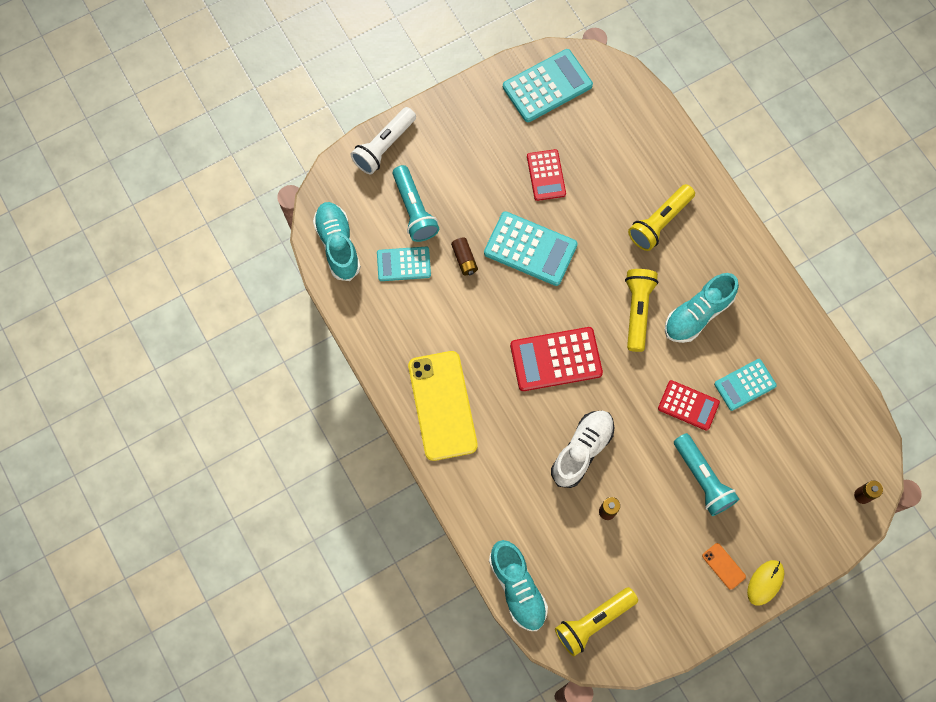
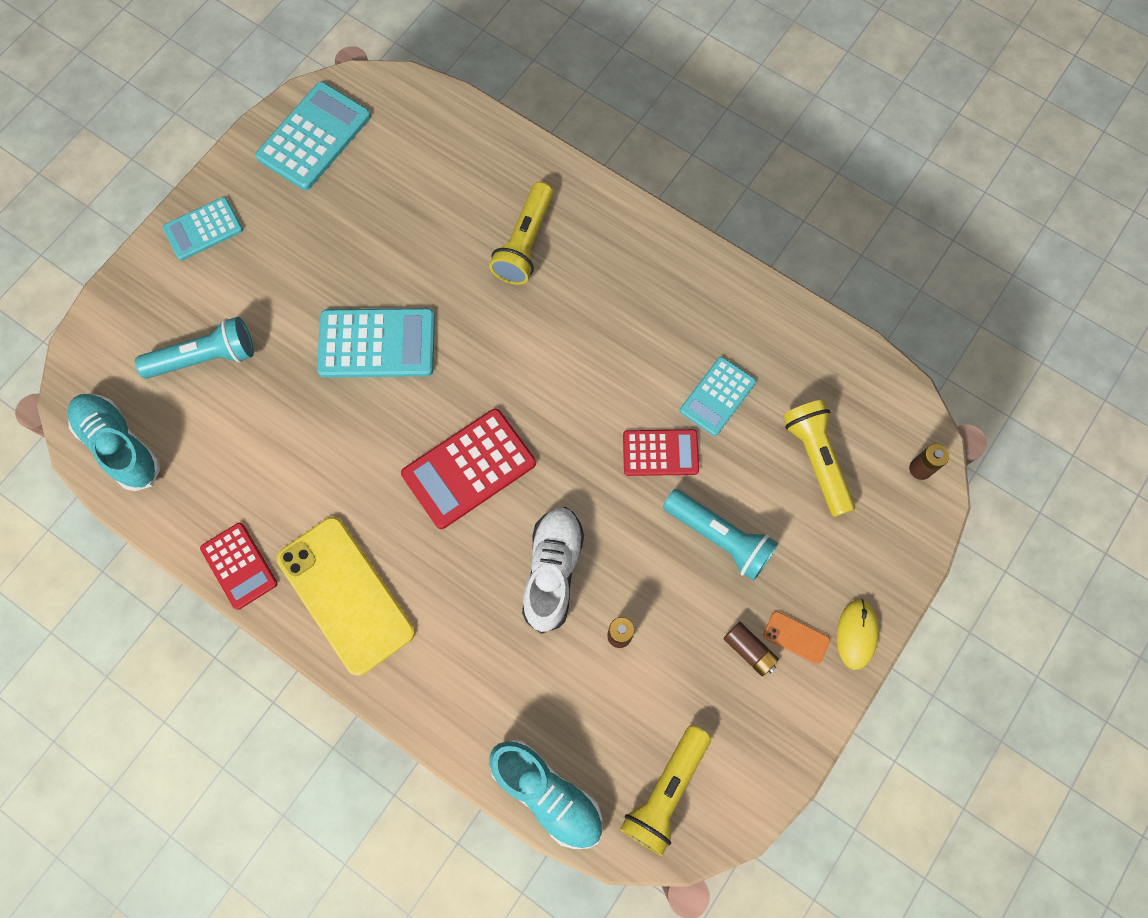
camera: 25 degrees left, 0 degrees up
white flashlight [351,107,416,174] -> none
turquoise calculator [377,247,431,281] -> turquoise calculator moved to [162,197,243,261]
turquoise flashlight [393,165,439,242] -> turquoise flashlight turned 60 degrees counterclockwise [135,317,254,379]
brown battery [451,237,478,275] -> brown battery moved to [724,622,779,676]
red calculator [527,149,566,201] -> red calculator moved to [200,523,278,610]
yellow flashlight [625,269,658,352] -> yellow flashlight moved to [783,400,855,517]
turquoise shoe [665,273,739,343] -> none

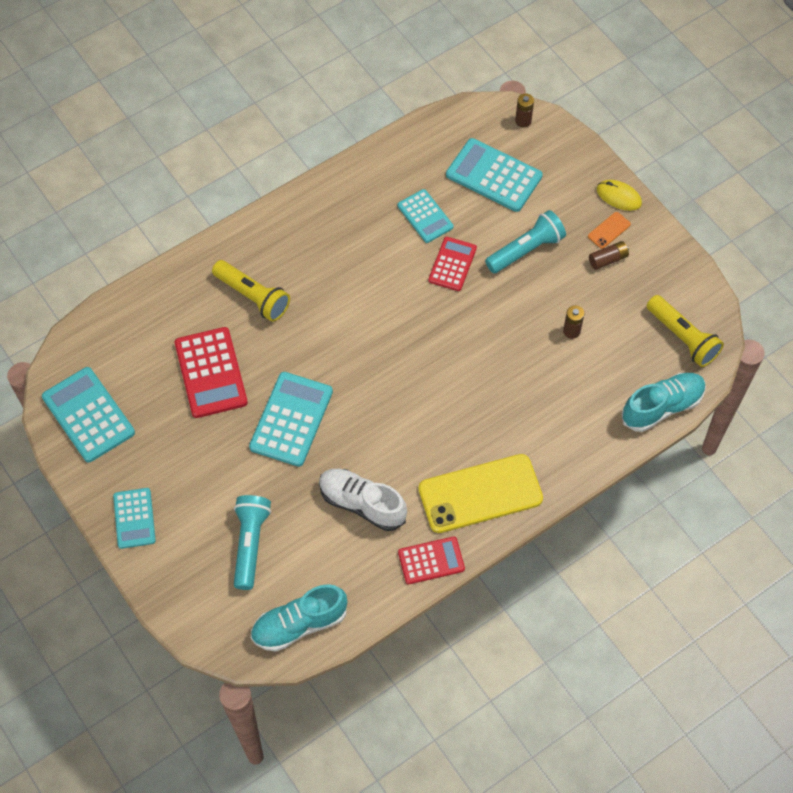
camera: 70 degrees left, 10 degrees down
red calculator [401,409,536,529] -> red calculator moved to [175,327,248,418]
white shoe [522,507,584,634] -> white shoe moved to [319,469,407,531]
yellow flashlight [783,400,855,517] -> turquoise calculator [446,138,543,212]

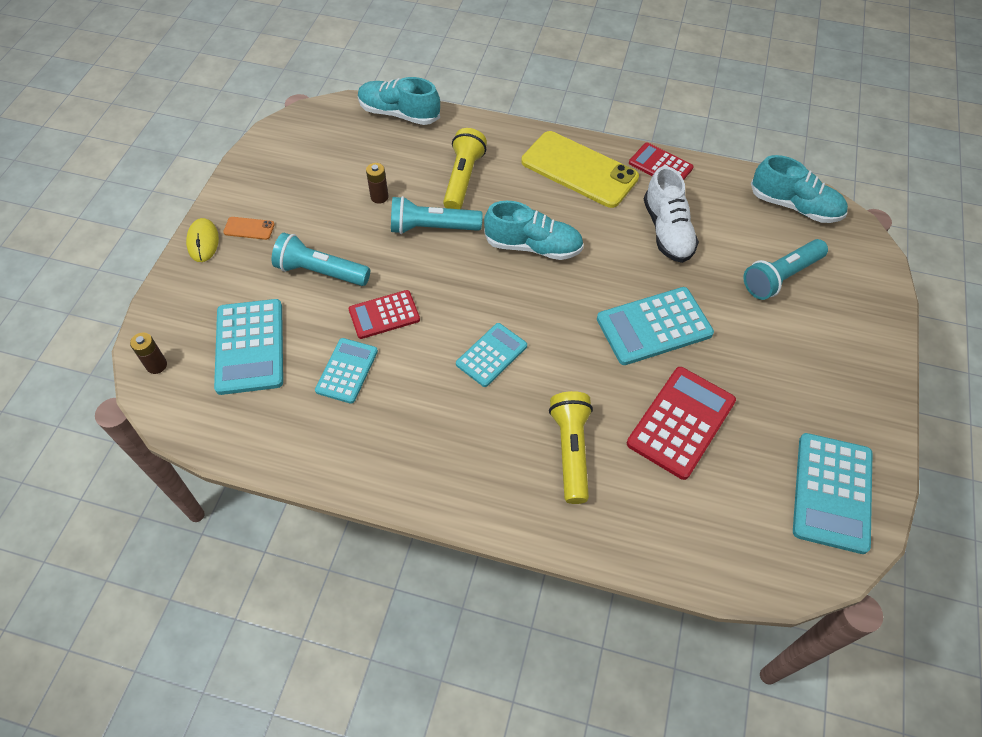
camera: 130 degrees left, 5 degrees down
turquoise calculator [113,488,156,549] -> turquoise calculator moved to [456,323,527,387]
brown battery [589,241,629,270] -> none
yellow flashlight [646,295,724,367] -> yellow flashlight moved to [443,128,487,209]
none -> turquoise flashlight [391,196,482,234]
none -> turquoise shoe [484,201,584,260]

